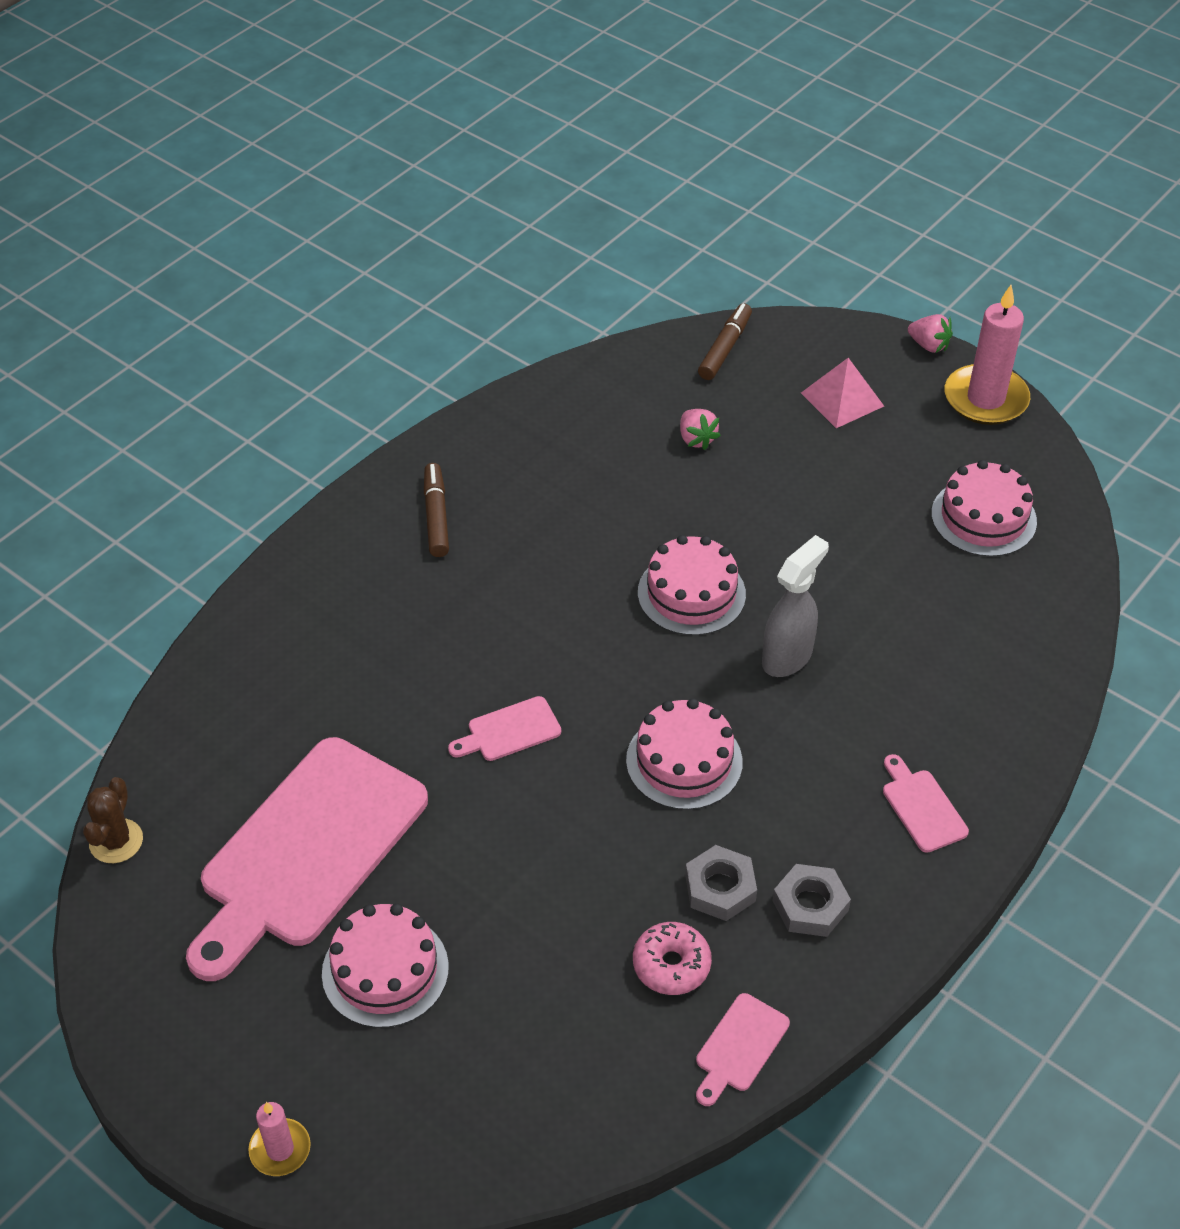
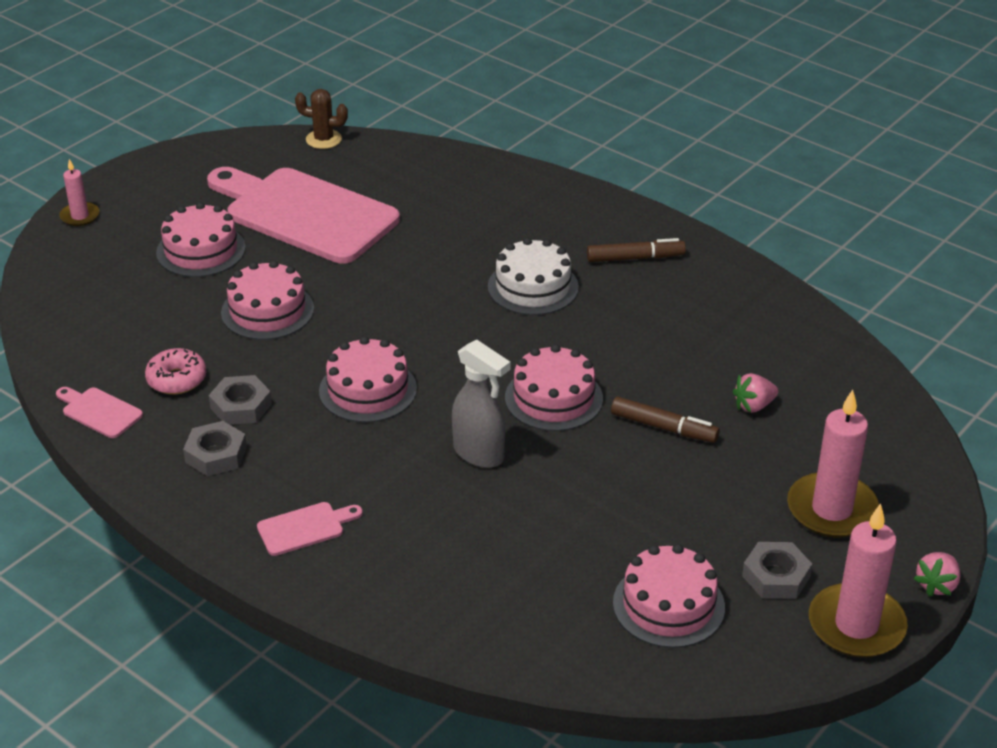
camera: 90 degrees right, 10 degrees down
pink cutting board [448,696,561,761] -> none
brown marker [698,303,752,380] -> brown marker moved to [611,397,720,443]
pink pyramid [801,358,884,428] -> pink candle [787,390,879,538]
none -> pink cake [221,260,314,340]
none -> white cake [488,238,579,315]
none -> grey nut [742,542,812,599]

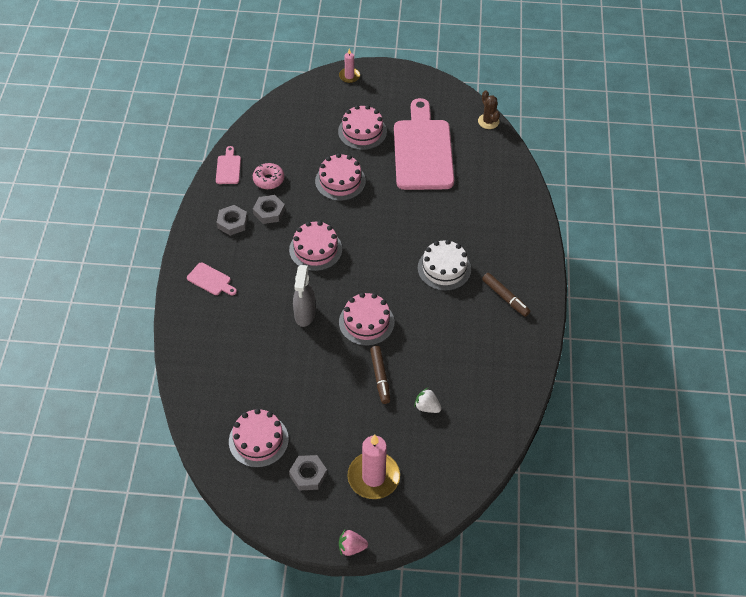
camera: 55 degrees right, 15 degrees up
pink strawberry [733,373,778,413] -> white strawberry [414,388,441,413]
pink candle [809,503,908,658] -> none

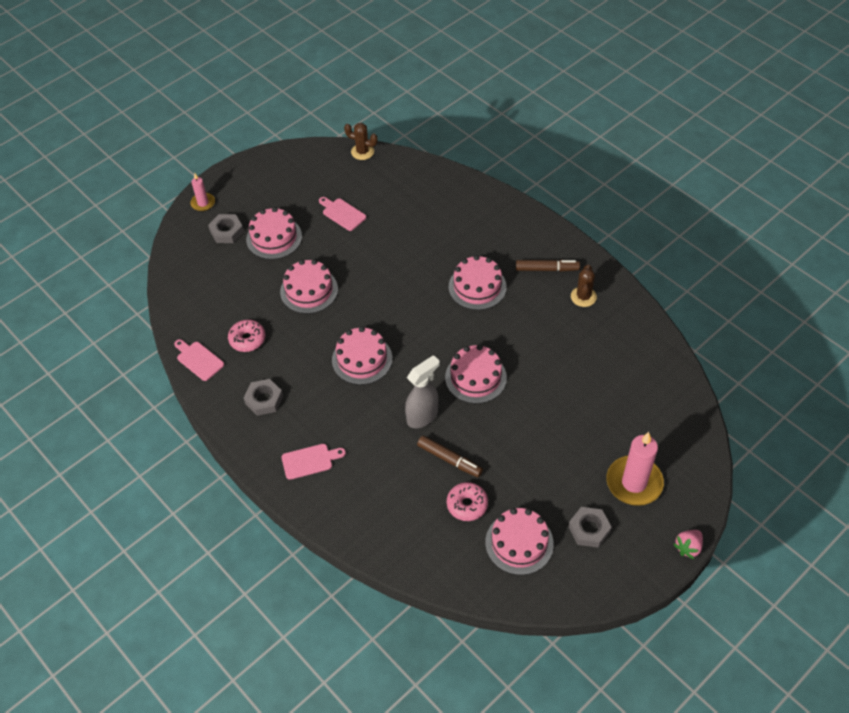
camera: 45 degrees left, 0 degrees up
grey nut [253,195,285,224] -> grey nut moved to [208,214,244,243]
grey spray bottle [293,265,315,327] -> grey spray bottle turned 90 degrees counterclockwise [405,355,440,428]
brown marker [370,346,390,404] -> brown marker moved to [417,436,483,477]
pink cutting board [394,98,454,190] -> pink cutting board [319,197,366,231], size x0.40
white strawberry [414,388,441,413] -> none
white cake [418,240,471,291] -> pink cake [449,255,507,310]
none -> pink donut [447,482,488,521]
none -> brown cactus [571,264,597,307]

